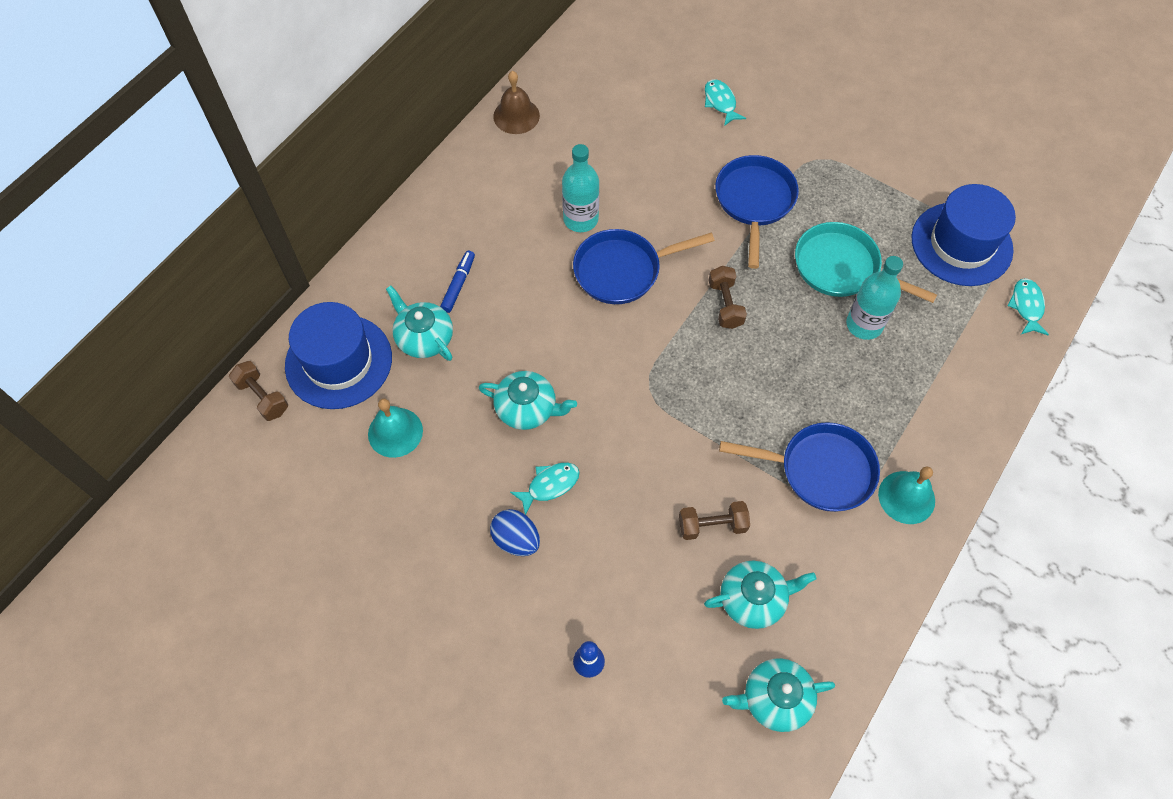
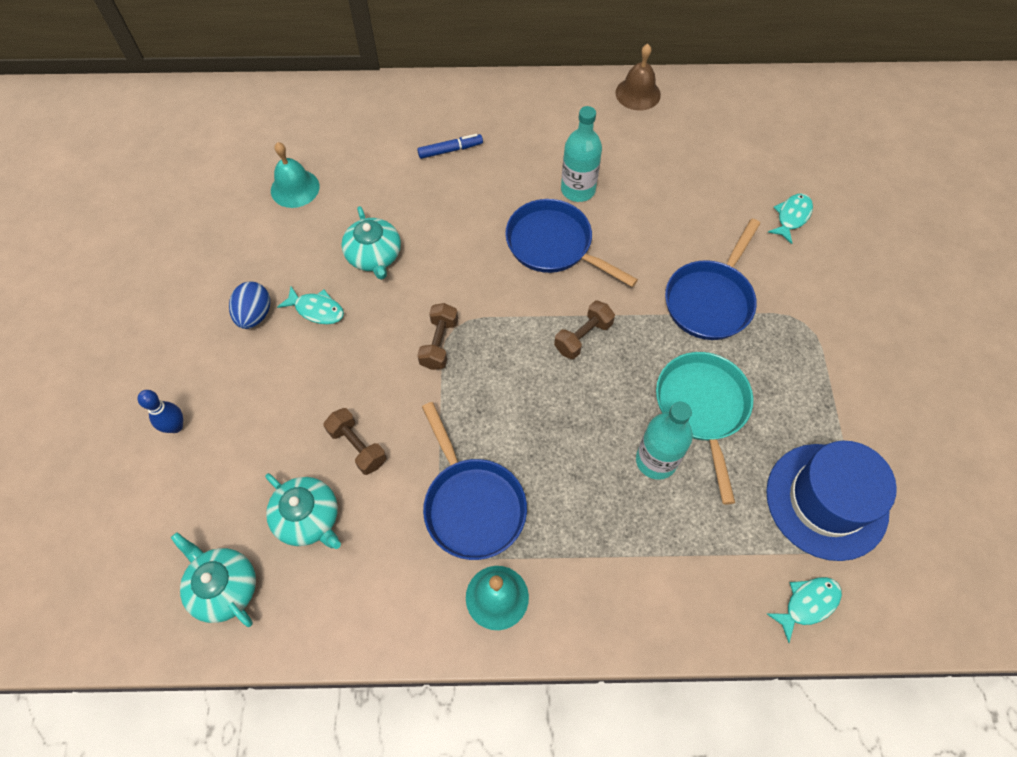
camera: 55 degrees right, 0 degrees up
brown dumbbell [229,361,288,421] -> brown dumbbell moved to [417,303,458,370]
blue hat [285,302,392,409] -> none
turquoise teapot [386,286,453,361] -> none
blue pan [715,155,799,269] -> blue pan turned 150 degrees clockwise [665,219,760,340]

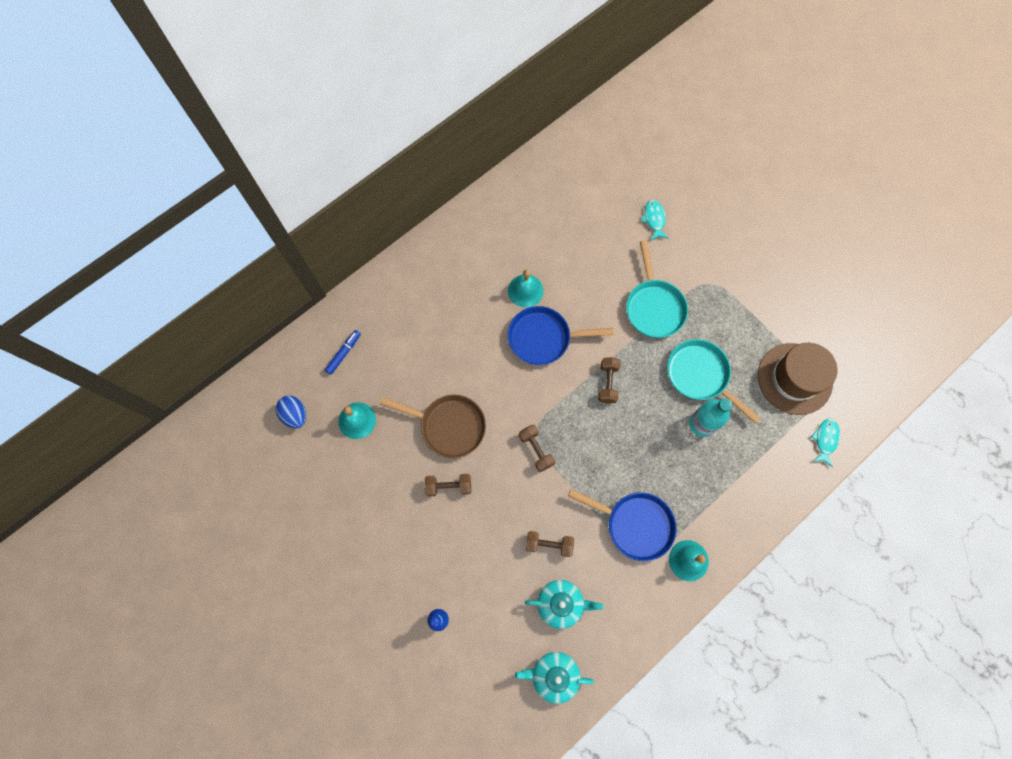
camera: 40 degrees left, 10 degrees up
blue egg [229,282,270,329] -> blue egg moved to [276,396,306,429]
turquoise fish [277,287,344,324] -> brown dumbbell [425,474,471,497]
turquoise teapot [341,206,401,280] -> brown pan [380,395,486,458]
blue marker [417,134,483,159] -> blue marker moved to [325,330,361,375]
turquoise bottle [561,106,602,202] -> turquoise bell [508,269,544,307]
brown bell [615,44,661,110] -> none
blue pan [665,219,760,340] -> turquoise pan [626,240,688,338]
blue hat [766,441,897,561] -> brown hat [758,343,838,415]

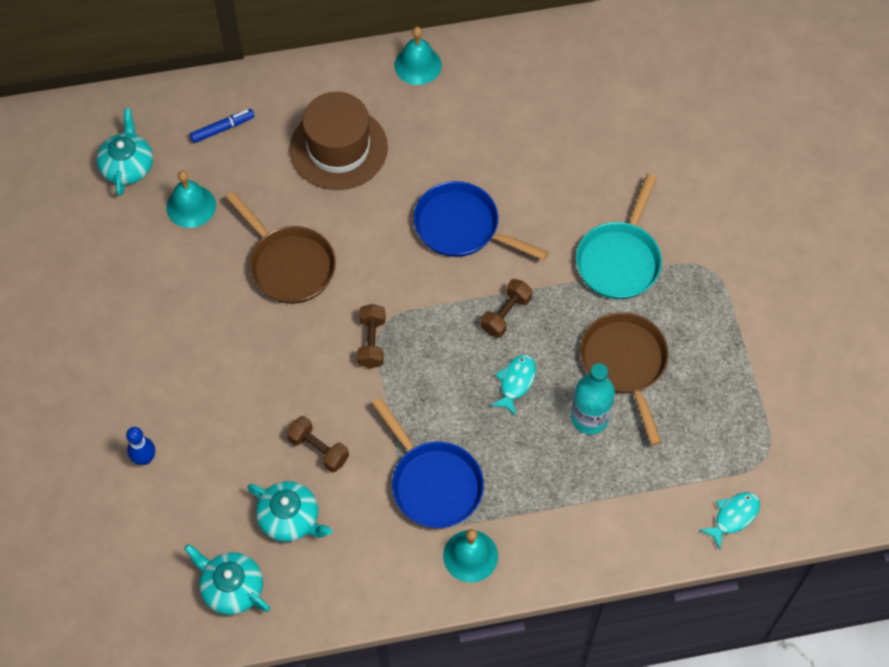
camera: 30 degrees right, 10 degrees down
blue egg [276,396,306,429] -> turquoise teapot [97,109,153,196]
brown dumbbell [425,474,471,497] -> none
turquoise bell [508,269,544,307] -> turquoise bell moved to [394,27,442,85]
turquoise fish [641,200,669,240] -> turquoise fish moved to [491,354,536,416]
turquoise pan [667,339,760,423] -> brown pan [580,312,669,445]
brown hat [758,343,838,415] -> brown hat moved to [290,92,388,190]

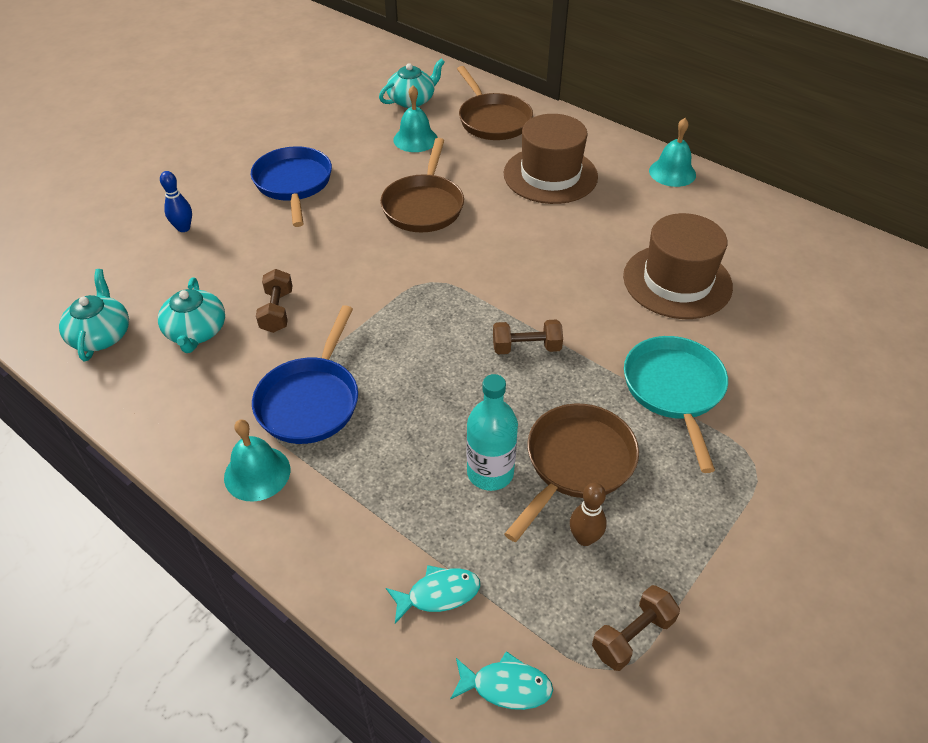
camera: 50 degrees right, 15 degrees down
blue marker [190,109,255,143] -> brown pan [457,66,533,140]
brown dumbbell [357,304,386,368] -> brown dumbbell moved to [592,585,680,671]
blue pan [413,181,548,260] -> blue pan moved to [251,146,332,227]
turquoise fish [491,354,536,416] -> turquoise fish moved to [386,565,480,624]
turquoise pan [576,174,662,299] -> turquoise pan turned 105 degrees clockwise [624,336,728,473]
none -> brown bowling pin [570,483,607,546]
none -> brown hat [623,213,733,319]

